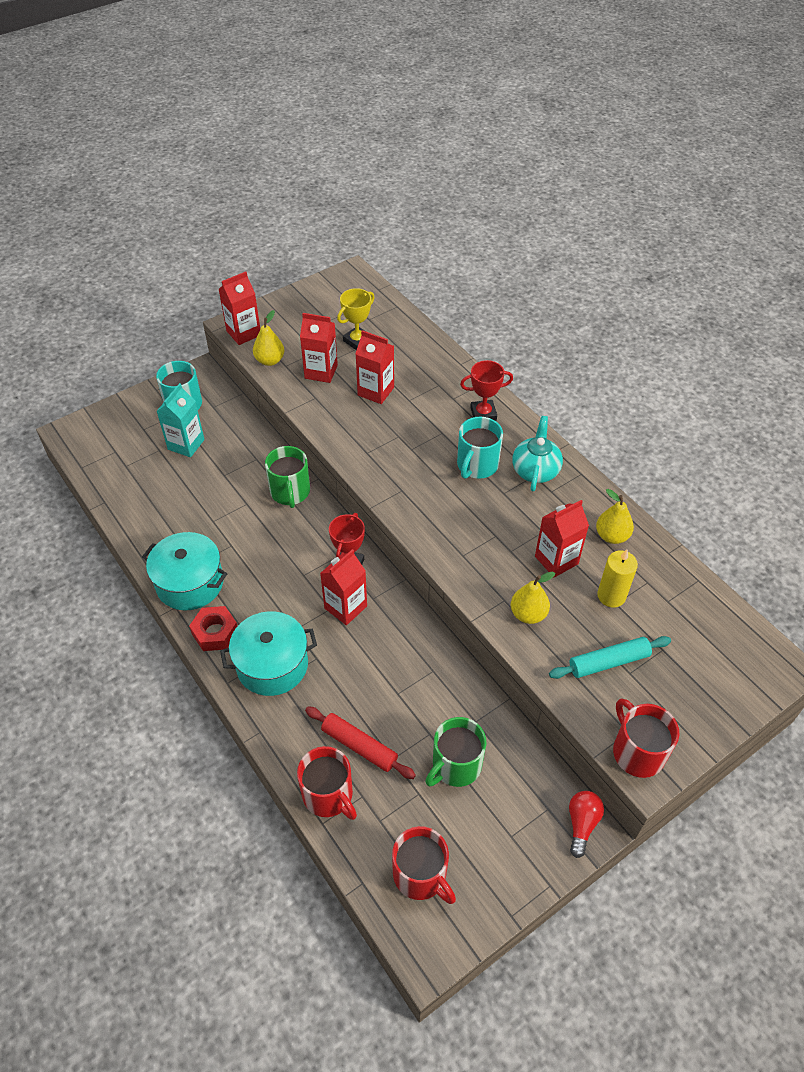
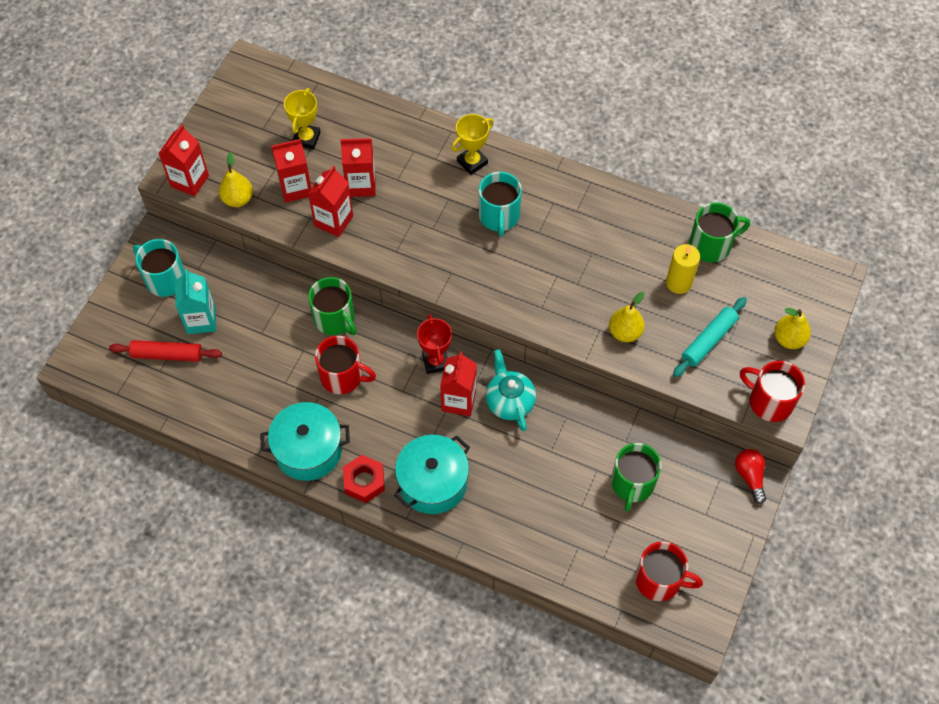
camera: 30 degrees left, 10 degrees up
red mug [297,746,357,820] -> red mug moved to [315,336,376,394]
red rolling pin [305,706,416,779] -> red rolling pin moved to [109,340,222,362]
red trophy [460,360,513,421] -> yellow trophy [451,114,494,175]
turquoise teapot [512,416,563,491] -> turquoise teapot moved to [486,349,536,431]
red carton [535,500,589,578] -> red carton moved to [308,166,353,237]
yellow pear [596,489,634,544] -> yellow pear moved to [774,308,811,349]
none -> green mug [689,202,750,262]

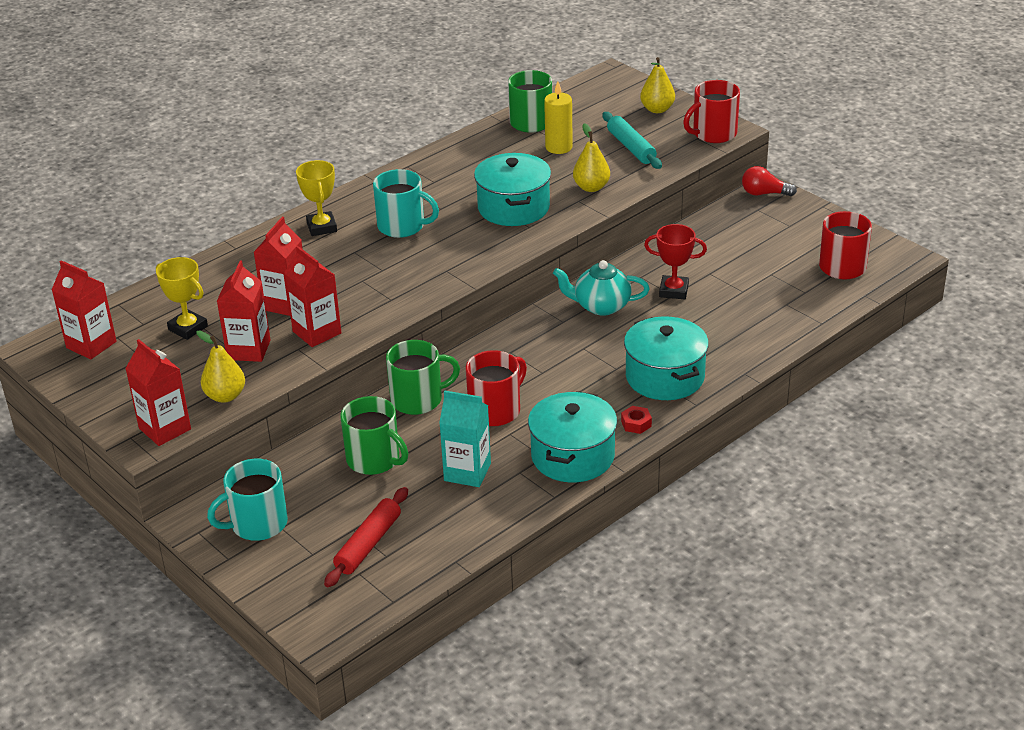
camera: 65 degrees left, 25 degrees down
turquoise carton [175,269,216,334] -> turquoise carton moved to [439,390,491,487]
red nut [343,455,385,503] -> red nut [621,406,652,434], size x0.58
red trophy [417,314,452,374] -> red trophy moved to [644,224,707,299]
red carton [440,352,477,416] -> red carton moved to [52,260,117,359]
green mug [611,443,662,512] -> green mug moved to [340,396,408,475]
none -> turquoise pot [474,153,551,226]

